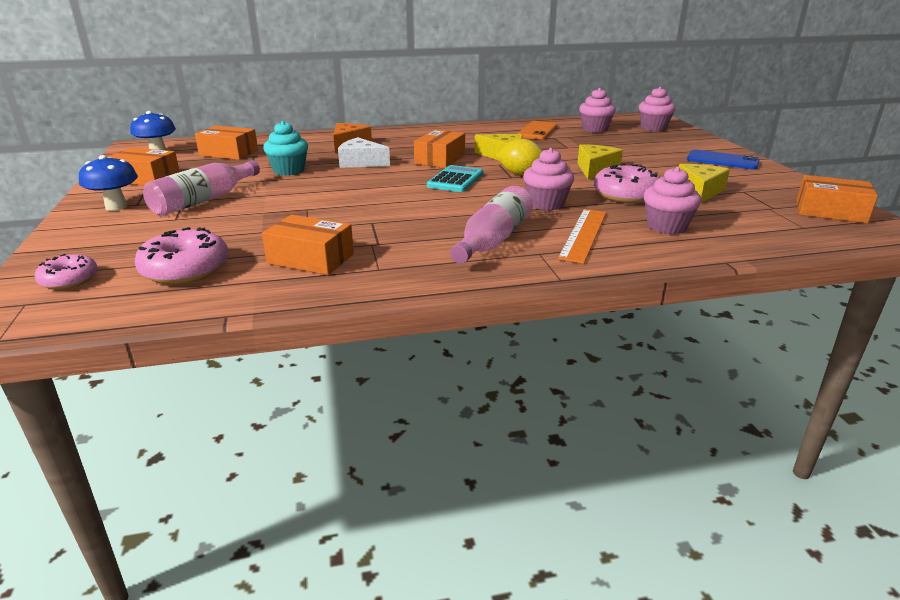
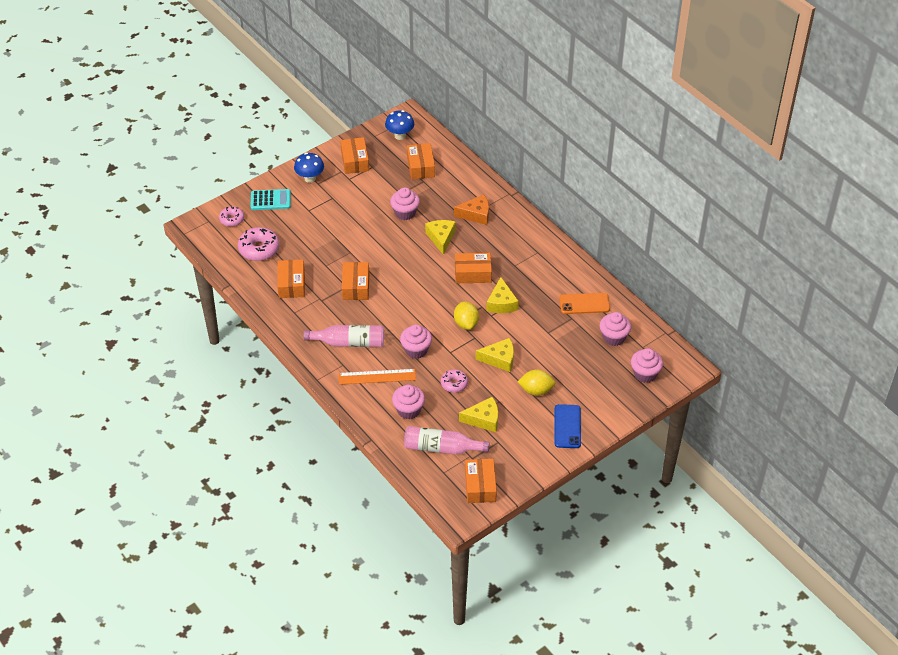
camera: 65 degrees right, 20 degrees up
pink bottle [143,160,260,216] -> pink bottle moved to [404,426,490,454]
turquoise cupcake [263,121,308,176] -> pink cupcake [390,188,420,220]
white cheese [338,137,390,168] -> yellow cheese [425,220,456,255]
turquoise calculator [427,165,483,192] -> turquoise calculator moved to [250,189,291,210]
pink donut [594,164,660,203] -> pink donut [441,369,468,393], size x0.61
none -> orange box [342,262,369,300]
none -> yellow lemon [518,369,555,396]

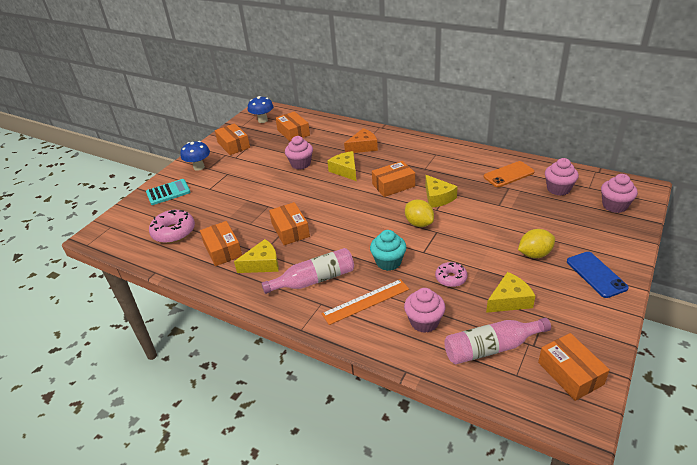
camera: 20 degrees left, 10 degrees down
pink donut [219,206,244,227] -> none
pink cupcake [400,325,432,359] -> turquoise cupcake [370,230,406,271]
yellow cheese [476,338,514,372] -> yellow cheese moved to [234,239,279,273]

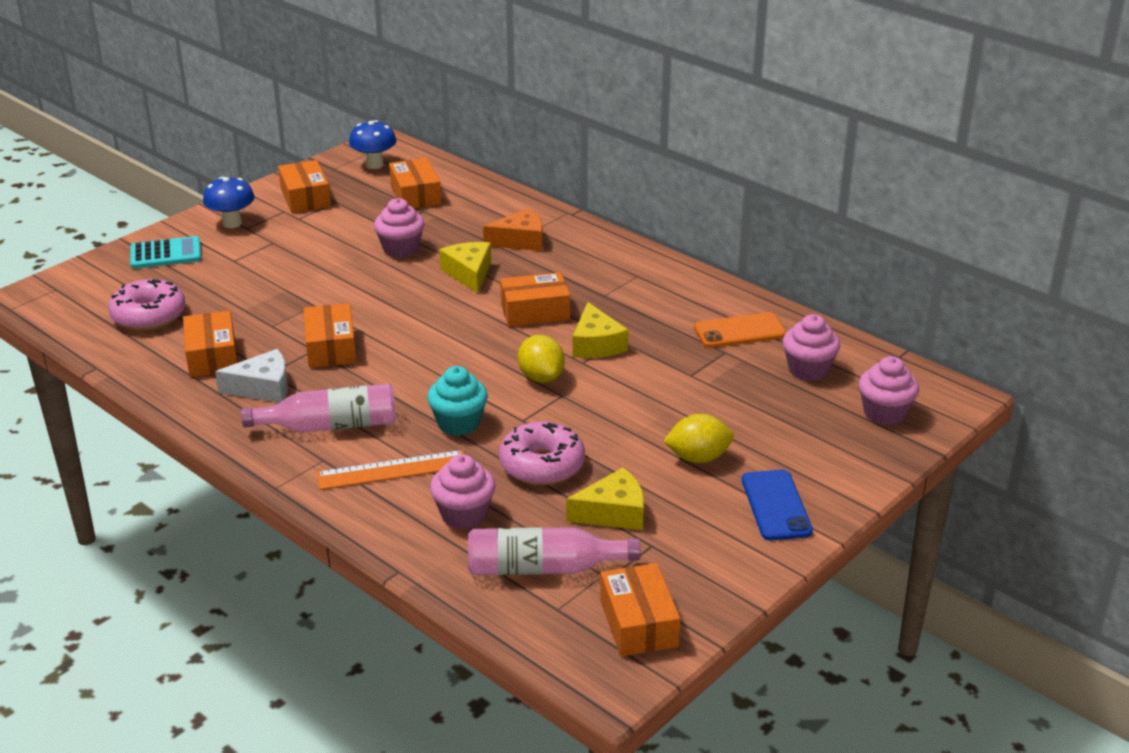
camera: 10 degrees right, 5 degrees down
yellow cheese [234,239,279,273] -> white cheese [215,349,288,403]
pink donut [435,262,467,287] -> pink donut [499,421,585,485], size x1.64

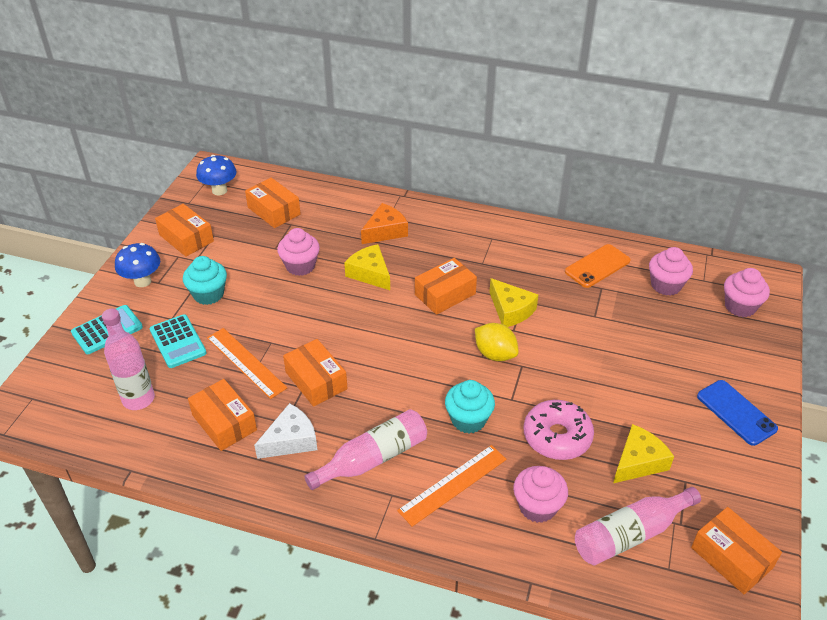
camera: 25 degrees left, 10 degrees up
pink donut [108,279,186,331] -> pink bottle [102,309,155,410]
yellow lemon [663,414,734,463] -> none
none -> turquoise calculator [150,314,206,368]
none -> turquoise cupcake [183,256,227,305]
none -> orange ruler [207,328,287,399]

